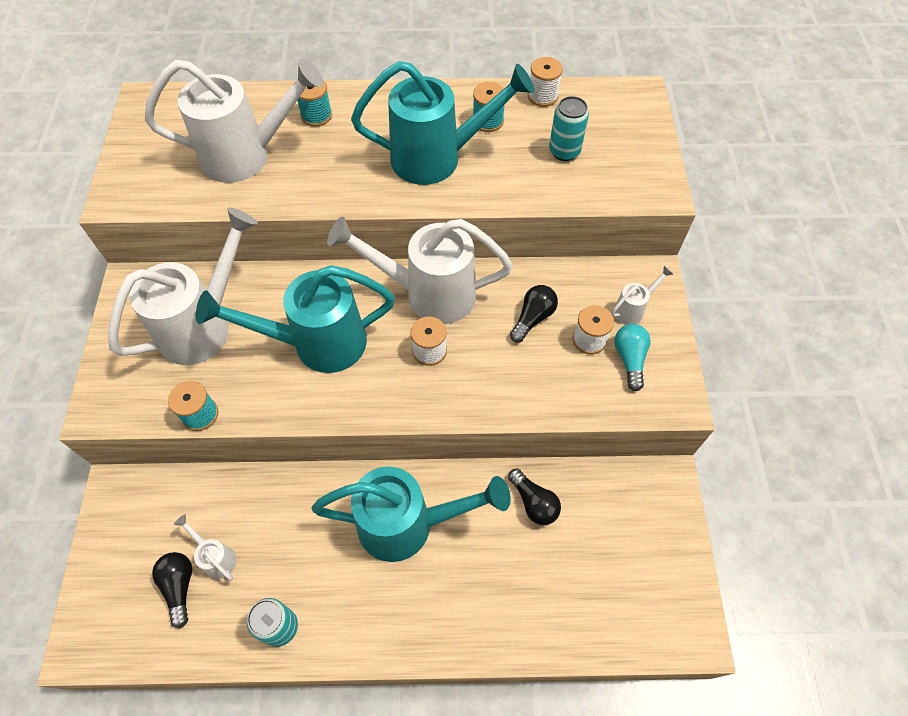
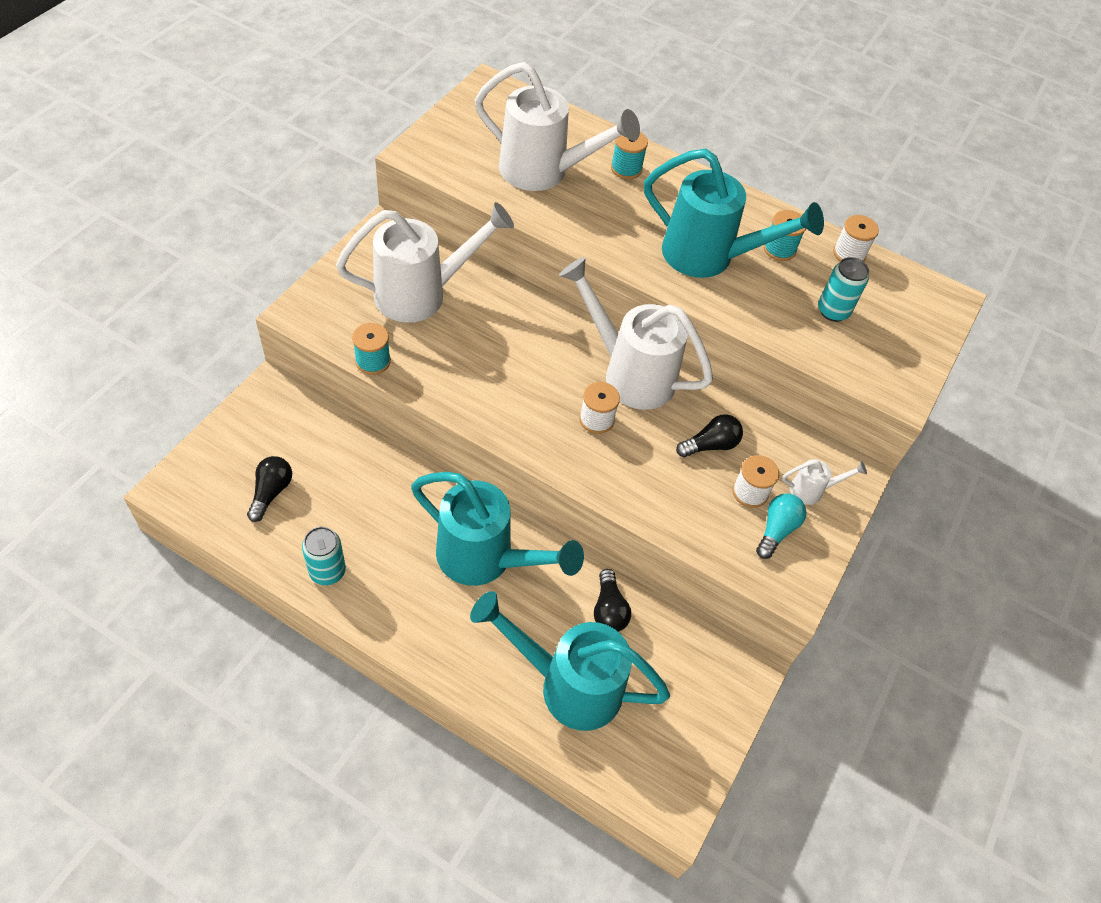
camera: 25 degrees right, 5 degrees down
white watering can [174,514,236,581] -> none
turquoise watering can [196,265,395,373] -> turquoise watering can moved to [470,591,670,731]

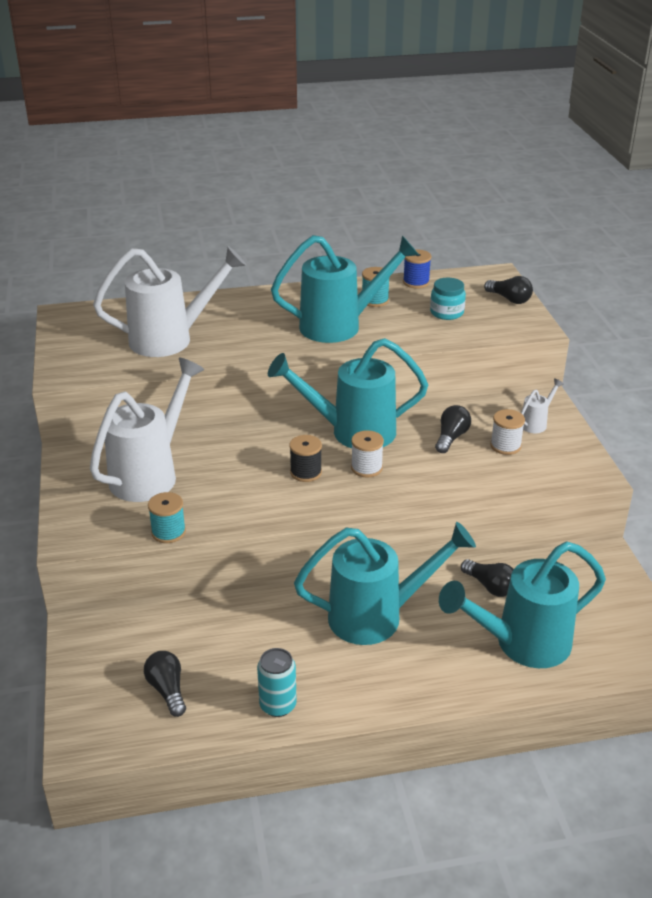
camera: 35 degrees left, 20 degrees down
white watering can [559,257,713,410] -> turquoise watering can [268,338,428,448]
turquoise spool [611,132,648,179] -> none
turquoise light bulb [756,494,807,559] -> none
turquoise can [818,257,869,322] -> turquoise jar [430,278,466,320]
white spool [833,215,879,262] -> blue spool [403,249,431,288]
none -> black spool [289,435,322,482]
none -> black light bulb [484,276,533,304]

